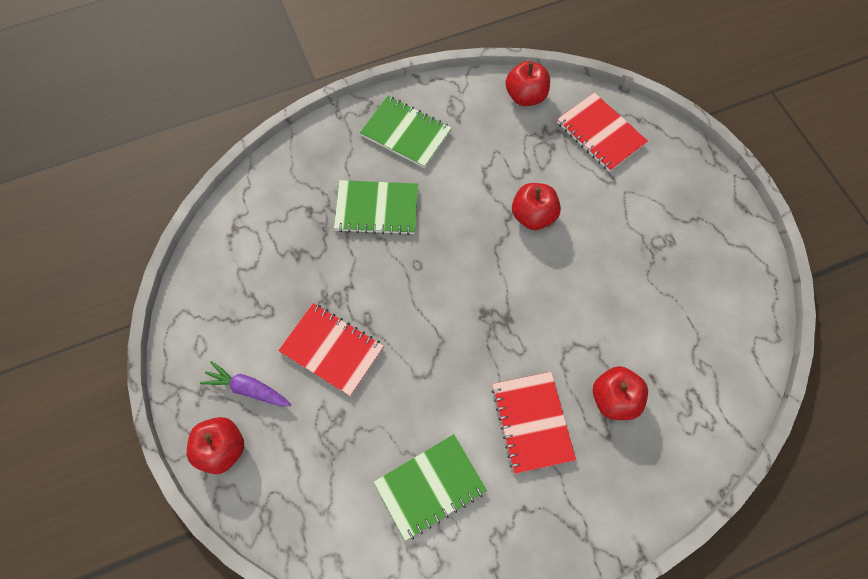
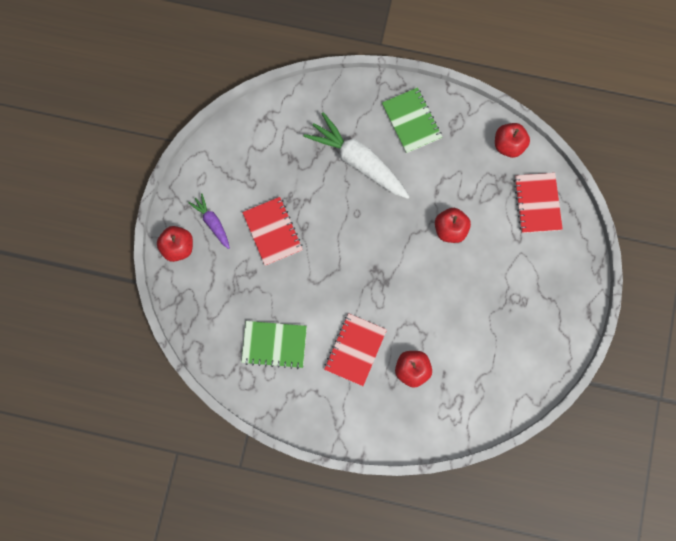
camera: 35 degrees right, 10 degrees up
green notebook [334,180,418,235] -> white carrot [303,112,409,199]

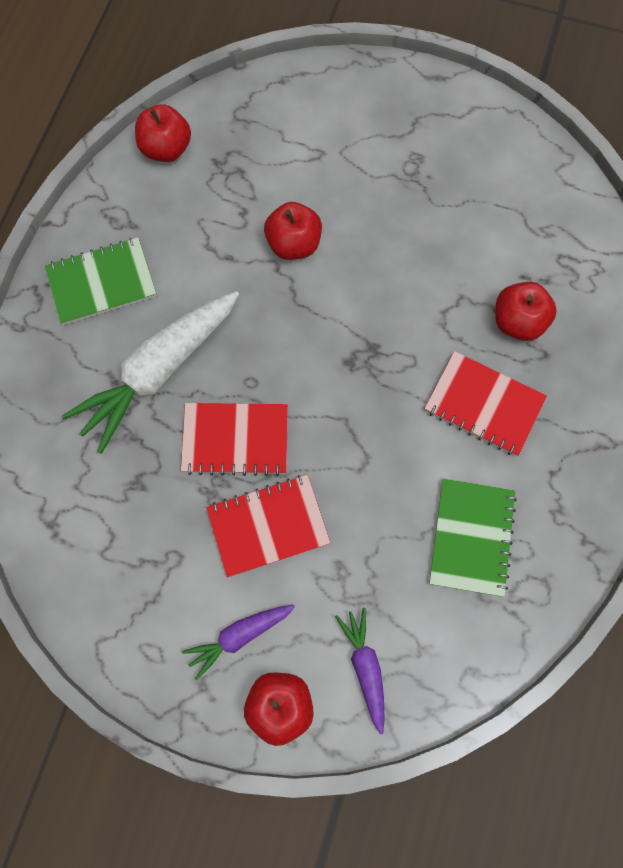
camera: 85 degrees left, 5 degrees down
red notebook [514,173,563,233] -> red notebook moved to [181,403,288,476]
none -> purple carrot [335,608,385,734]

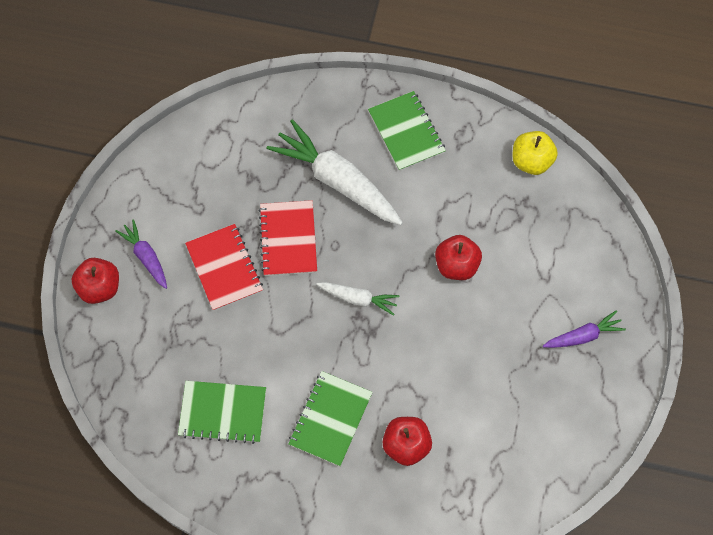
camera: 85 degrees right, 5 degrees down
red apple [135,104,191,162] -> yellow apple [512,131,558,175]
purple carrot [335,608,385,734] -> purple carrot moved to [543,310,626,348]
red notebook [424,351,547,456] -> green notebook [288,371,373,467]
none -> white carrot [316,282,400,316]

